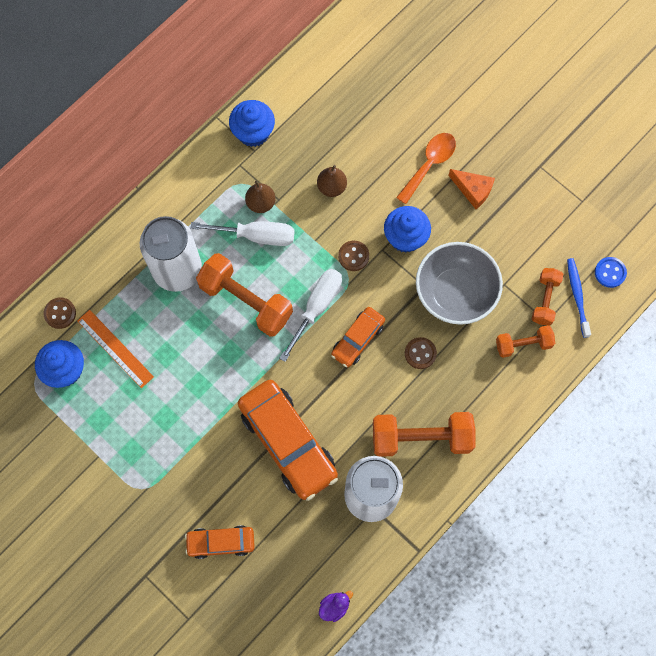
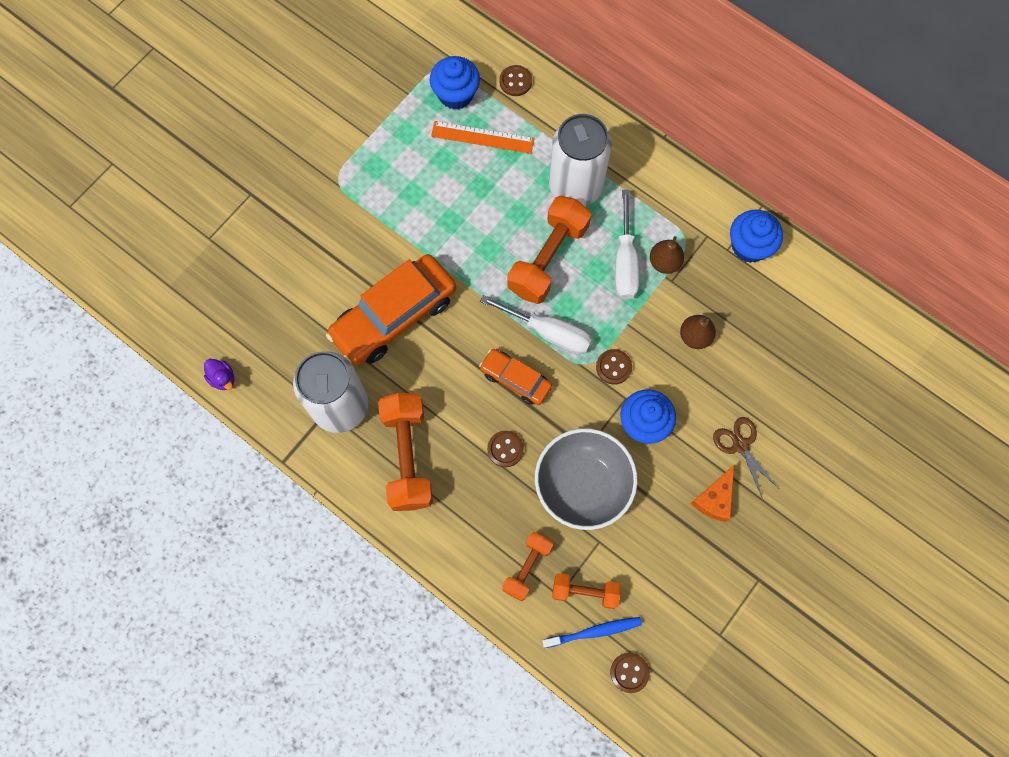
camera: 85 degrees right, 0 degrees up
orange ruler [77,310,154,388] -> orange ruler turned 60 degrees clockwise [431,121,534,154]
orange car [185,525,255,559] -> none
orange spoon [396,133,456,204] -> brown scissors [713,417,778,497]
orange dumbbell [496,325,555,358] -> orange dumbbell turned 45 degrees clockwise [502,532,553,601]
blue button [595,257,627,288] -> brown button [610,653,650,693]

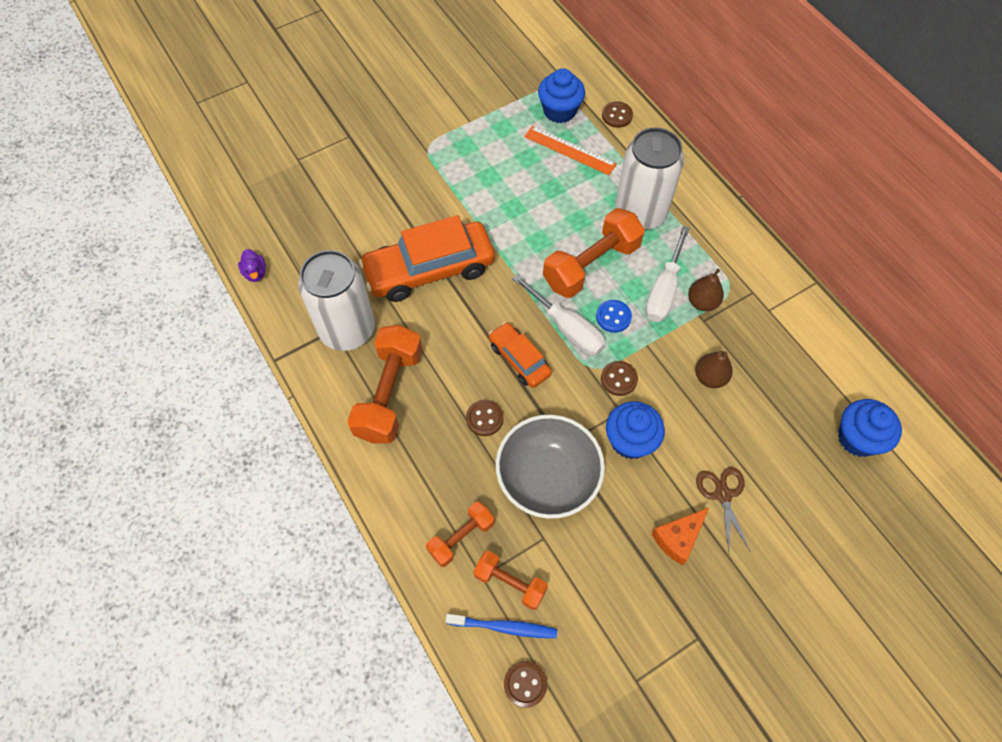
camera: 20 degrees right, 10 degrees down
blue cupcake [730,210,783,263] -> blue cupcake moved to [838,399,902,457]
none -> blue button [596,300,632,333]

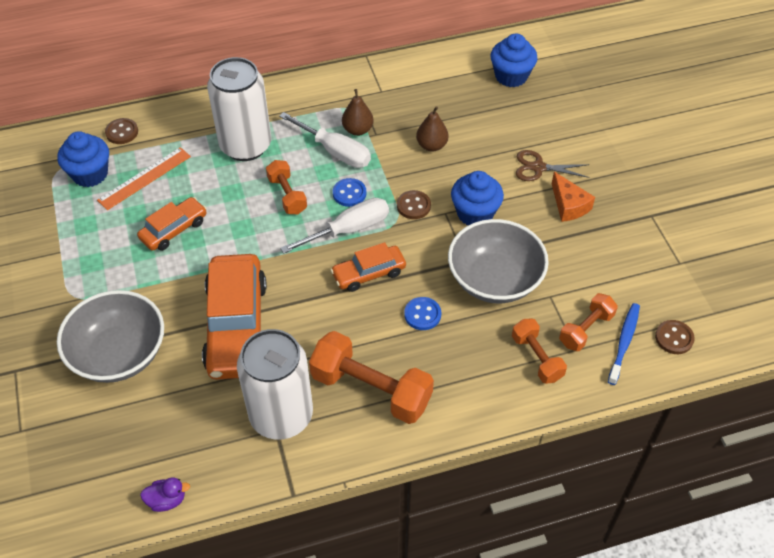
camera: 75 degrees left, 10 degrees down
brown button [466,400,503,436] -> blue button [404,297,441,330]
orange dumbbell [543,208,645,298] -> orange dumbbell [266,160,307,215], size x0.57
none -> grey bowl [57,290,164,383]
none -> orange car [137,197,207,251]

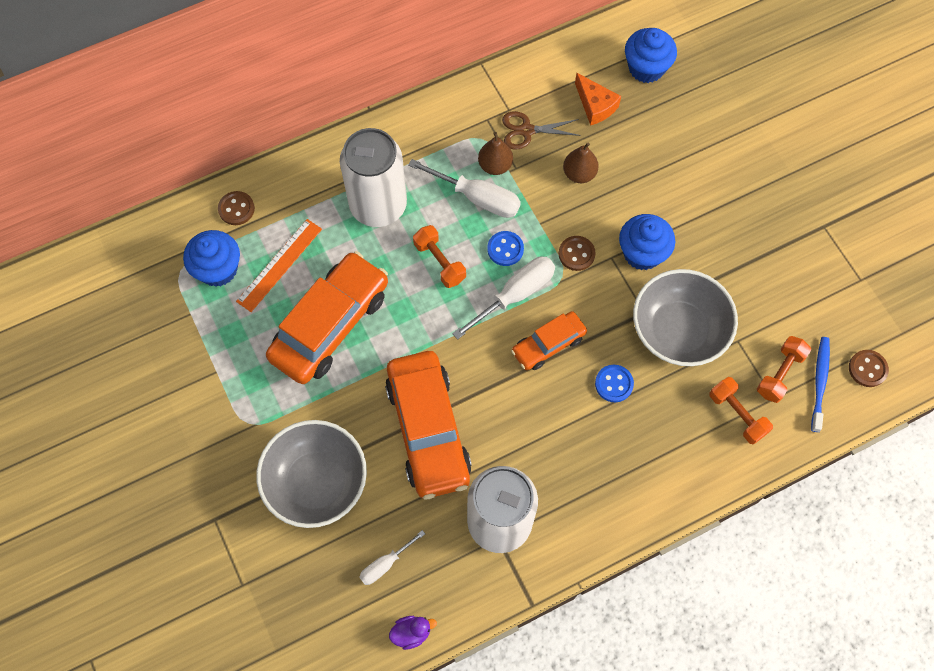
camera: 10 degrees left, 15 degrees up
orange car [137,197,207,251] -> orange car [266,251,388,384], size x1.85
orange dumbbell [309,331,434,424] -> none
brown scissors [516,150,590,181] -> brown scissors moved to [502,111,581,150]
orange cheese [552,172,595,222] -> orange cheese moved to [575,73,621,126]
none -> white screwdriver [359,530,425,585]

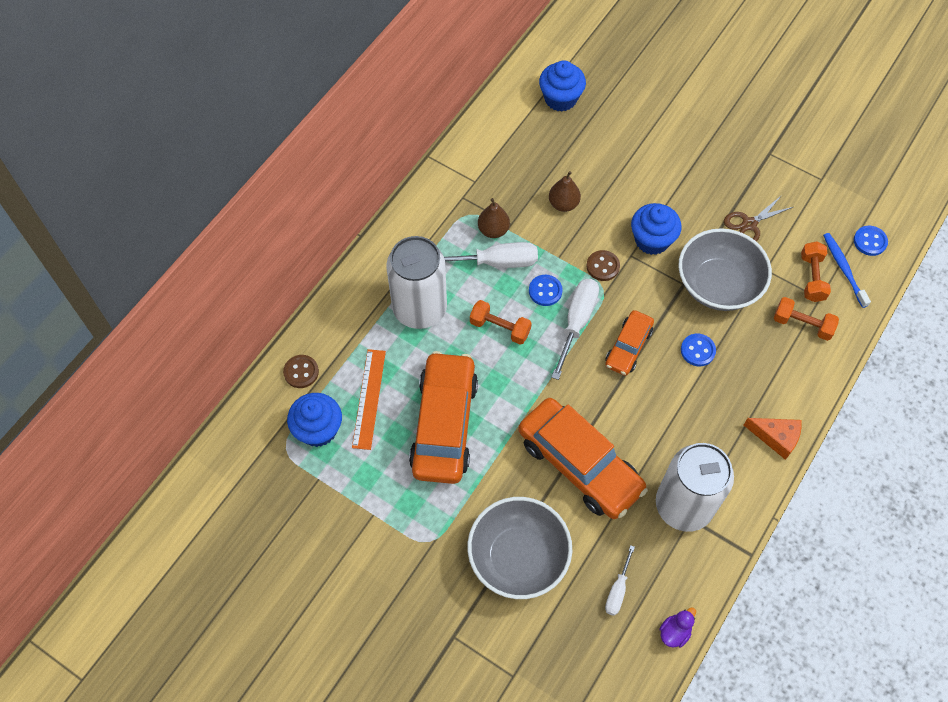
camera: 30 degrees left, 5 degrees down
brown scissors [502,111,581,150] -> brown scissors moved to [724,195,793,241]
orange cheese [575,73,621,126] -> orange cheese moved to [744,418,802,460]
brown button [849,350,889,387] -> blue button [854,226,888,256]

